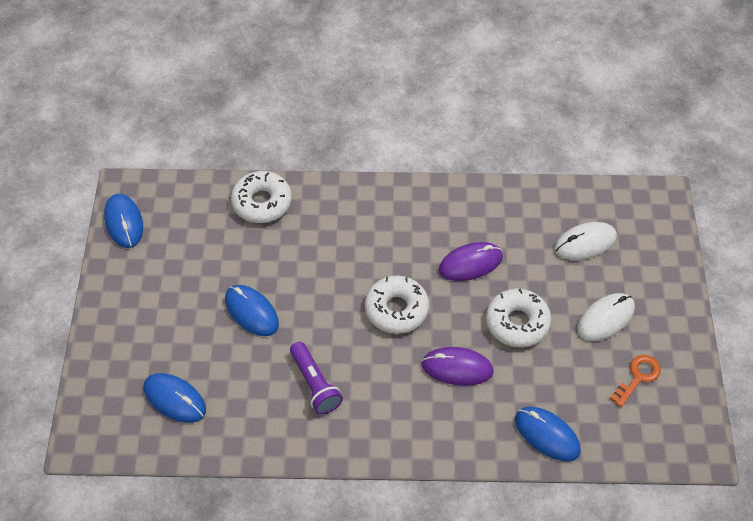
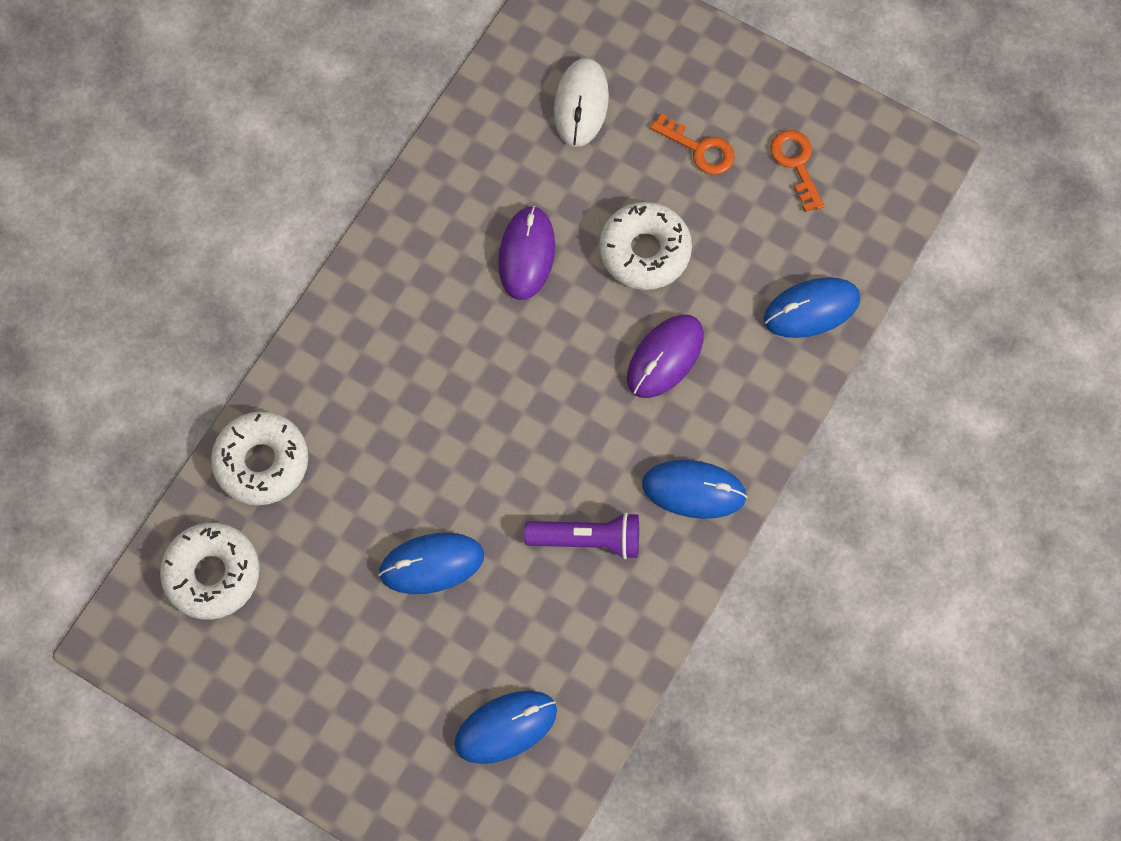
camera: 60 degrees left, 15 degrees up
blue mouse [104,194,143,248] -> blue mouse moved to [642,460,747,519]
white donut [365,275,429,334] -> white donut moved to [160,522,260,620]
white mouse [577,293,635,341] -> orange key [650,113,735,175]

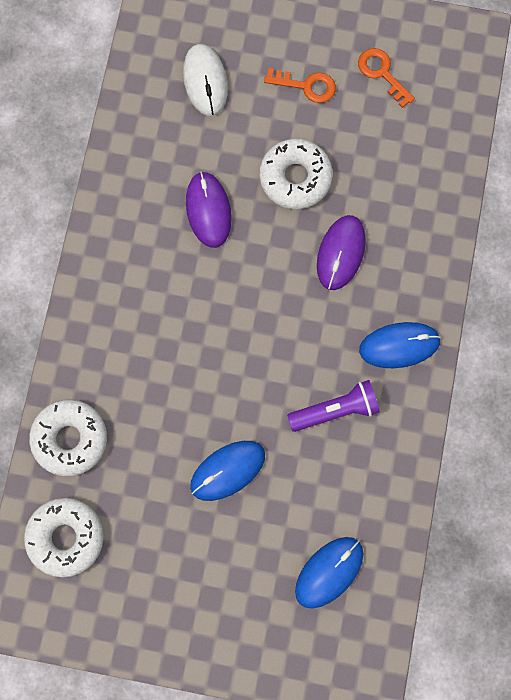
camera: 20 degrees left, 5 degrees up
blue mouse [764,277,860,338] -> none

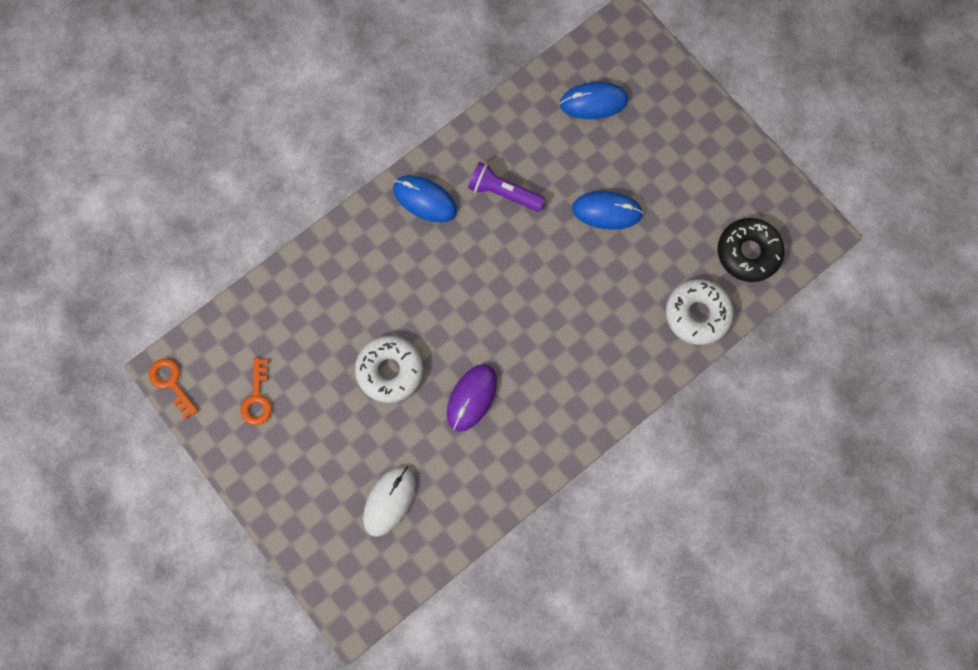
camera: 140 degrees left, 0 degrees up
white donut [24,498,104,577] -> black donut [717,218,785,282]
orange key [264,68,336,103] -> orange key moved to [149,358,198,419]
purple mouse [317,215,366,290] -> none

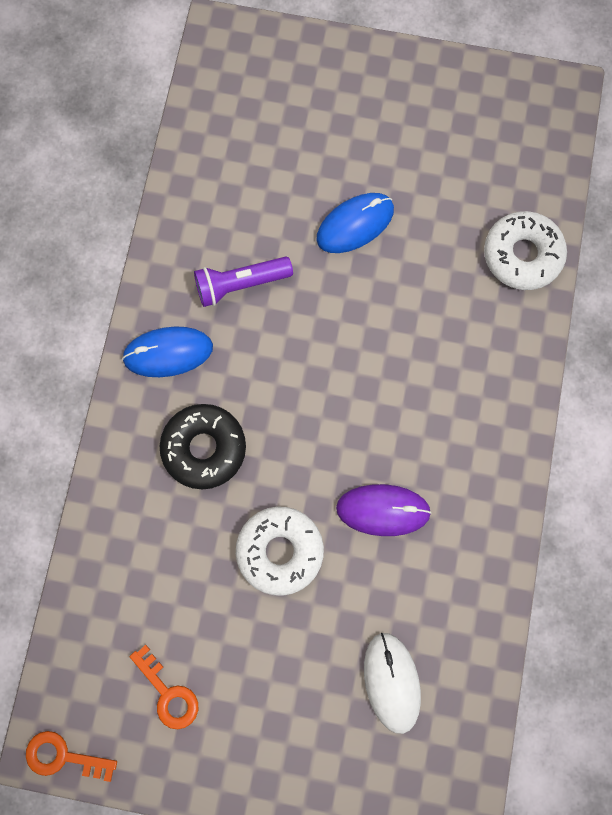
camera: 40 degrees left, 0 degrees up
purple mouse [447,364,497,431] -> purple mouse turned 75 degrees counterclockwise [336,484,432,536]
blue mouse [560,82,628,119] -> none
black donut [717,218,785,282] -> black donut moved to [160,404,246,489]

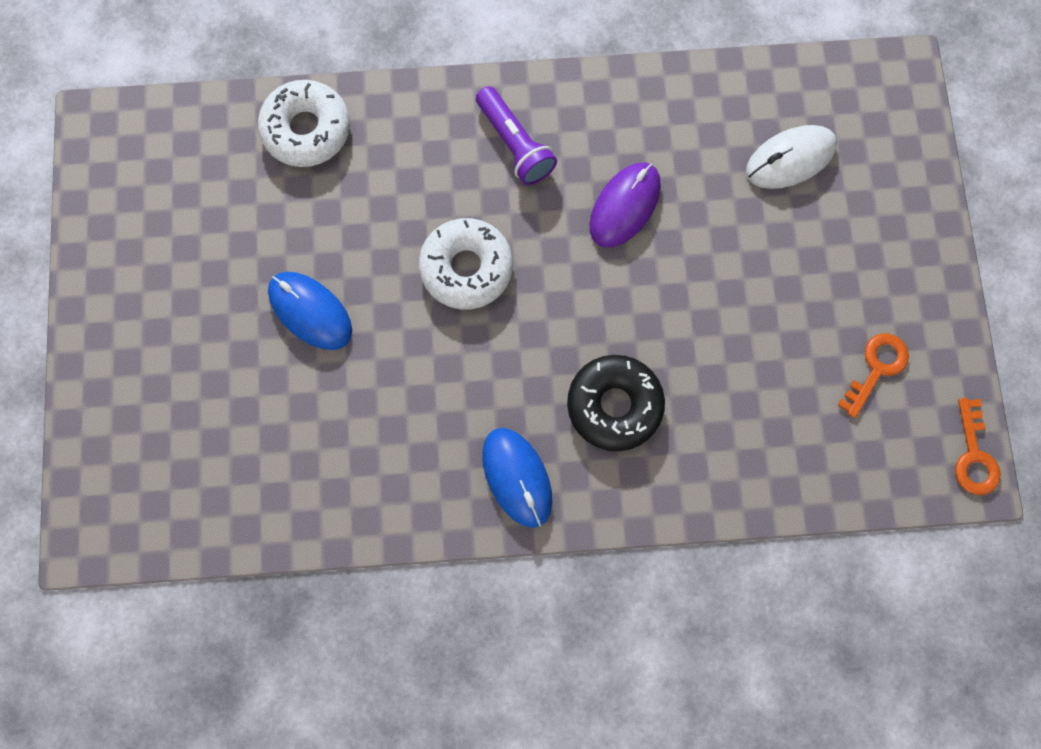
camera: 105 degrees left, 0 degrees up
purple flashlight [194,256,293,307] -> purple flashlight moved to [476,86,557,185]
white donut [236,507,324,596] -> white donut moved to [419,218,513,309]
purple mouse [336,484,432,536] -> purple mouse turned 45 degrees clockwise [590,162,661,248]

